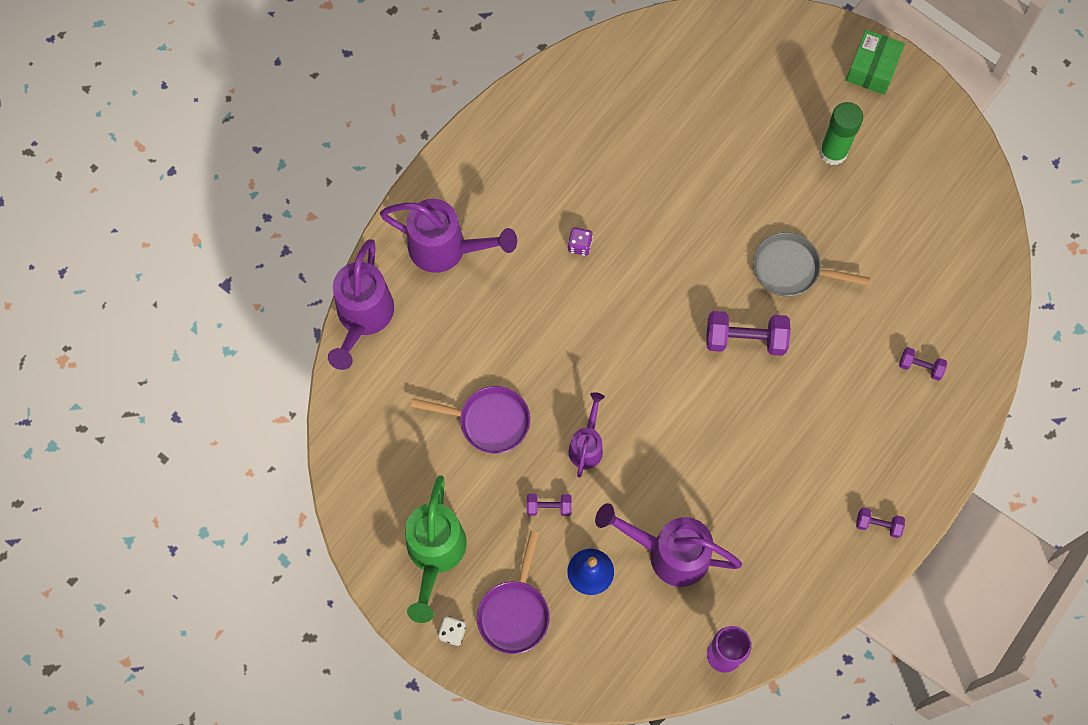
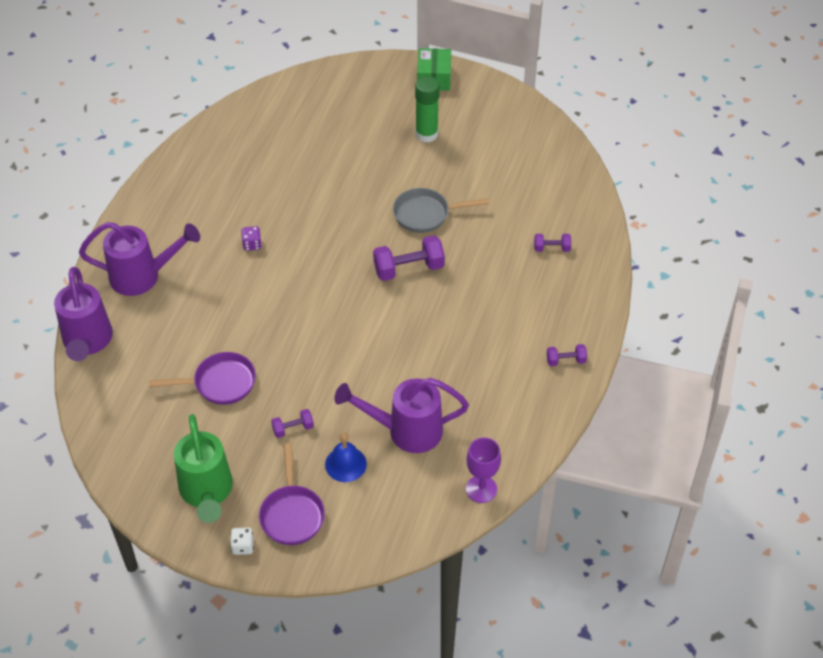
camera: 20 degrees left, 20 degrees down
purple watering can [568,392,605,478] -> none

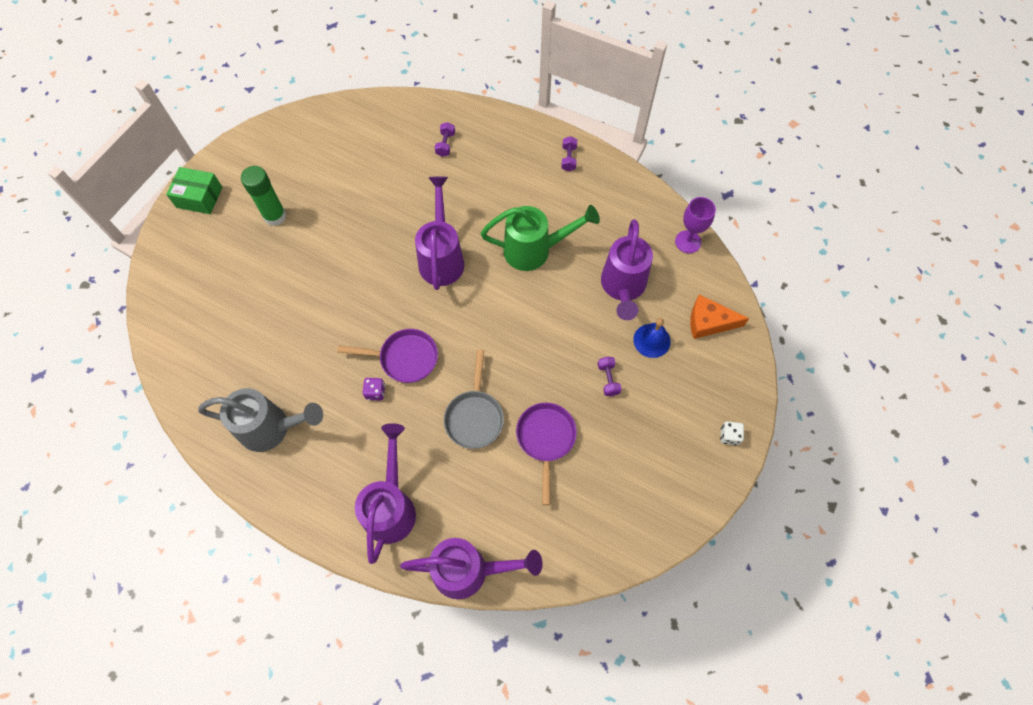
camera: 80 degrees left, 15 degrees up
green watering can [174,414,233,523] -> green watering can moved to [481,205,600,271]
purple pan [259,443,325,545] -> purple pan moved to [337,329,438,383]
purple dumbbell [373,235,445,281] -> purple watering can [415,177,465,290]
grey pan [393,188,489,233] -> grey pan moved to [444,350,504,449]
none -> grey watering can [198,388,323,452]
none -> orange cheese [690,295,749,339]

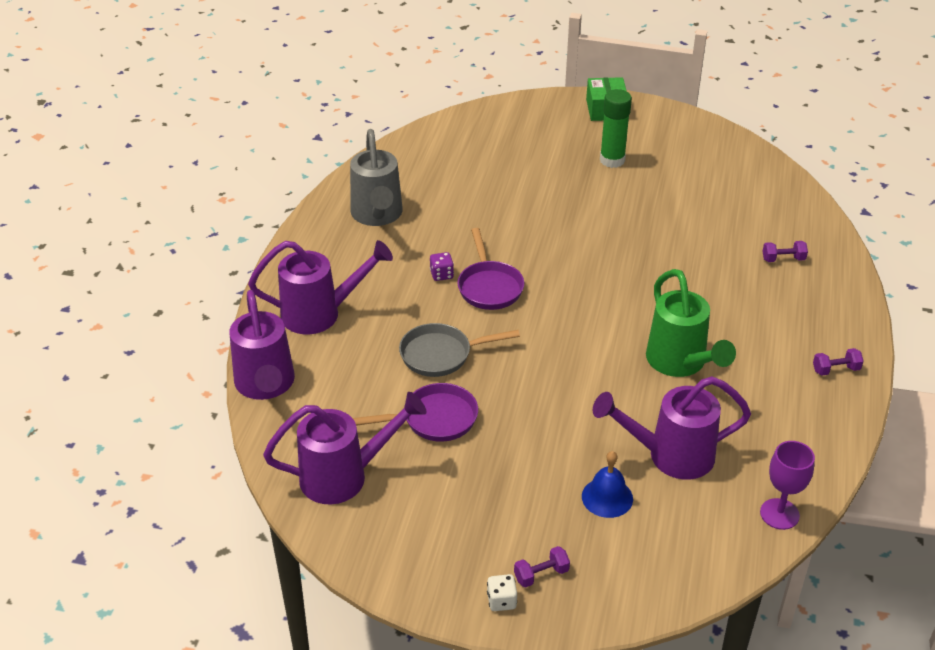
camera: 75 degrees right, 25 degrees down
purple watering can [415,177,465,290] -> purple watering can moved to [263,392,427,504]
purple dumbbell [598,357,622,396] -> purple dumbbell moved to [514,546,570,588]
orange cheese [690,295,749,339] -> none

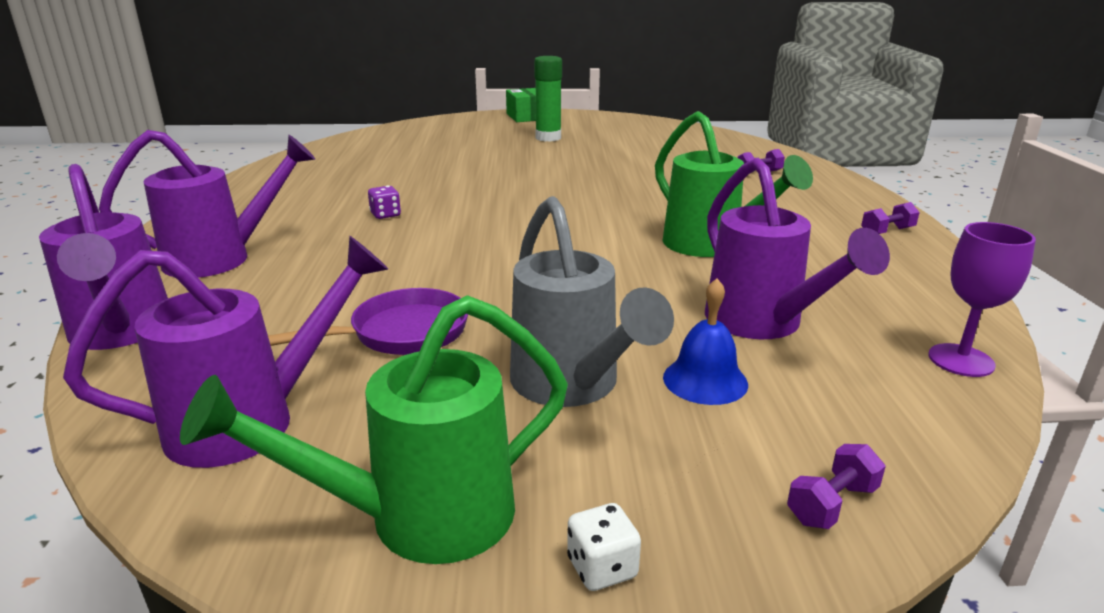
camera: 15 degrees left, 15 degrees down
grey watering can [350,129,403,226] -> grey watering can moved to [510,196,674,407]
grey pan [399,323,520,377] -> none
purple pan [457,228,524,310] -> none
purple dumbbell [514,546,570,588] -> purple dumbbell moved to [787,444,886,529]
purple watering can [593,376,751,480] -> purple watering can turned 90 degrees counterclockwise [705,158,890,339]
none -> green watering can [180,295,568,564]

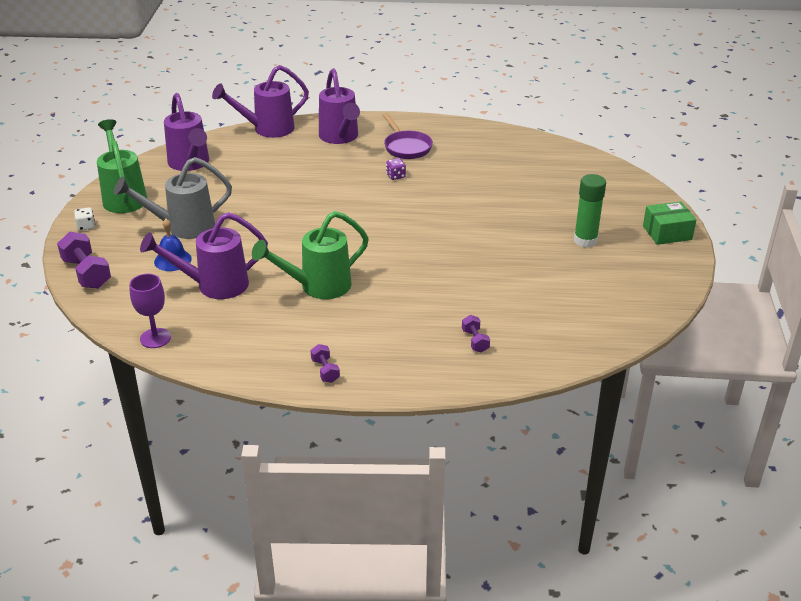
camera: 95 degrees right, 10 degrees up
purple pan [268,288,468,355] -> purple pan moved to [383,113,433,159]
purple dumbbell [787,444,886,529] -> purple dumbbell [57,232,111,289], size x1.84

